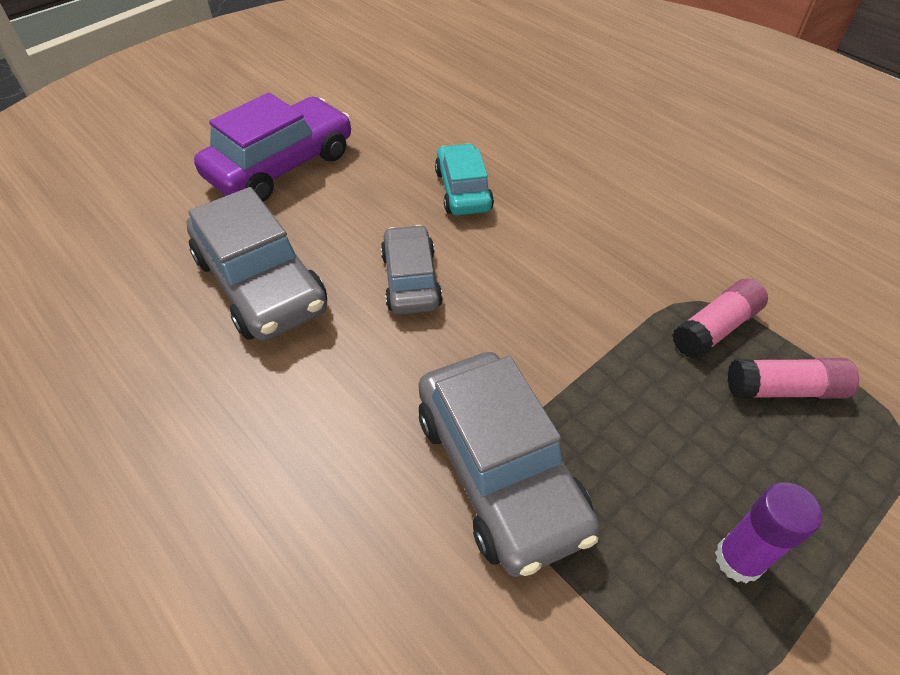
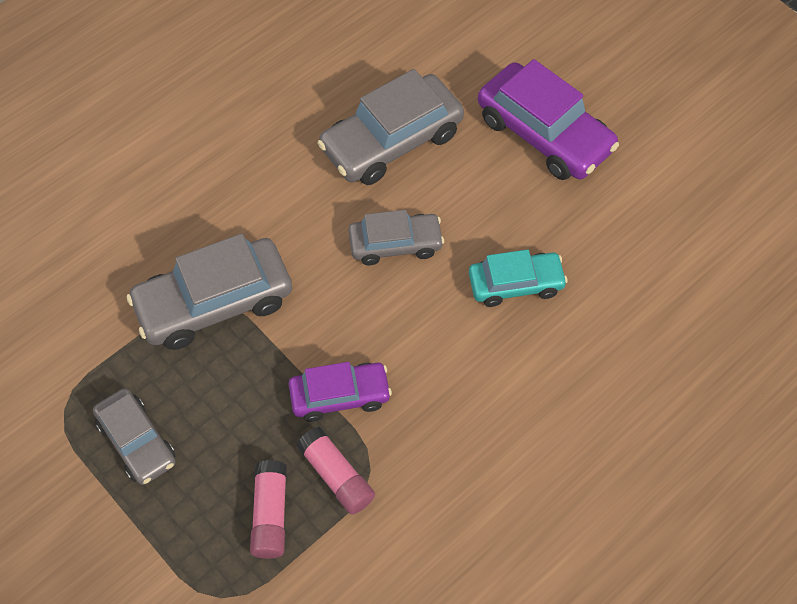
camera: 90 degrees right, 10 degrees up
purple glue stick [715,482,822,584] -> grey car [93,388,176,485]
none -> purple car [289,362,392,422]

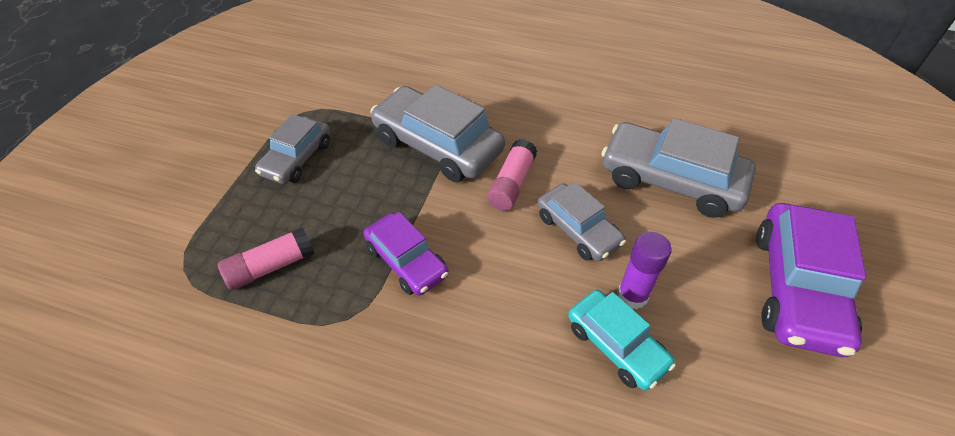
camera: 60 degrees right, 10 degrees down
pink glue stick [296,427,375,515] -> pink glue stick moved to [487,139,537,211]
none -> purple glue stick [617,232,672,309]

